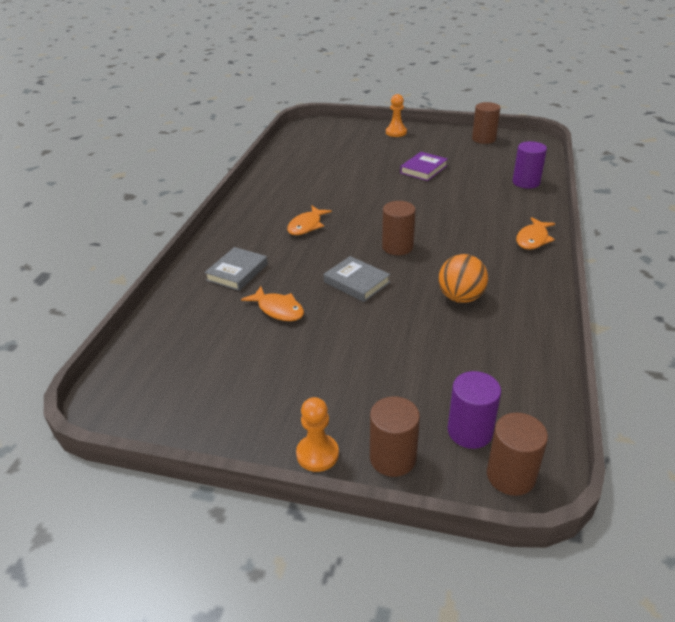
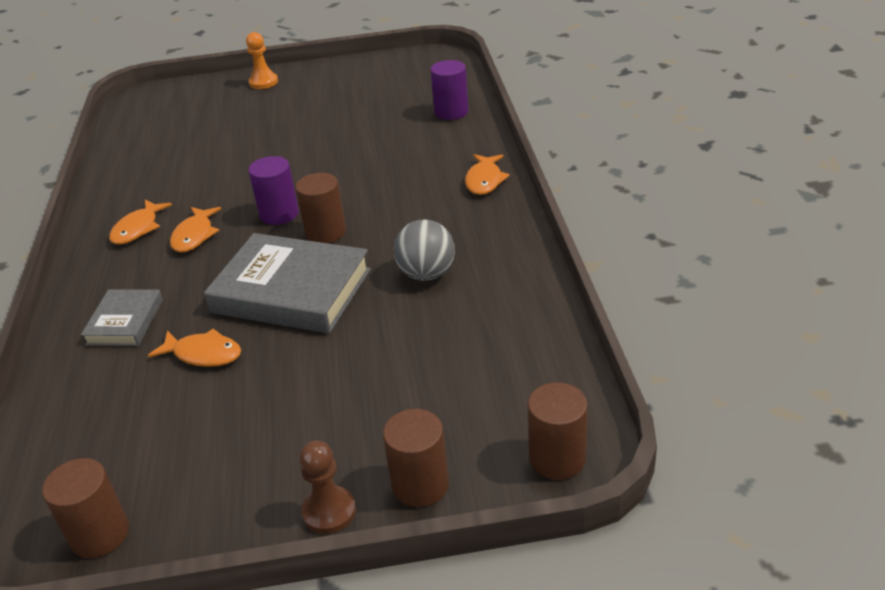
camera: 20 degrees left, 0 degrees up
orange pawn [296,397,339,472] -> brown pawn [299,441,356,534]
grey book [324,256,390,302] -> grey book [204,233,371,333], size x1.89
purple book [400,152,448,181] -> none
orange ball [439,254,488,303] -> grey ball [394,220,455,281]
purple cylinder [448,371,501,449] -> purple cylinder moved to [248,156,299,225]
brown cylinder [472,102,500,144] -> brown cylinder moved to [42,458,129,558]
none -> orange fish [109,199,172,245]

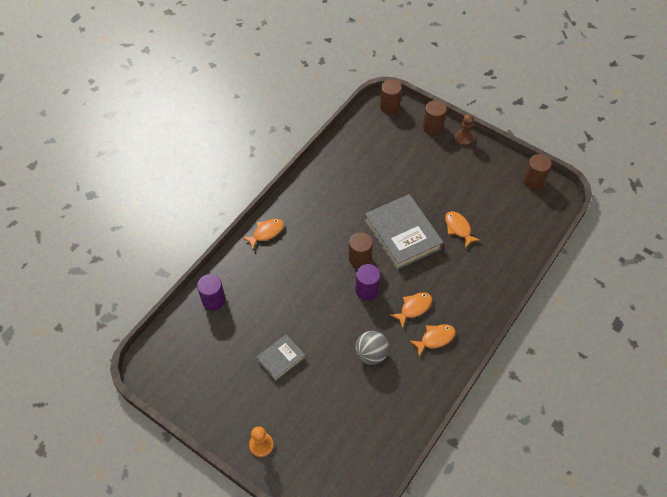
camera: 140 degrees left, 20 degrees up
grey book [81,290,163,346] -> grey book moved to [257,334,305,381]
grey ball [394,220,455,281] -> grey ball moved to [355,331,389,365]

